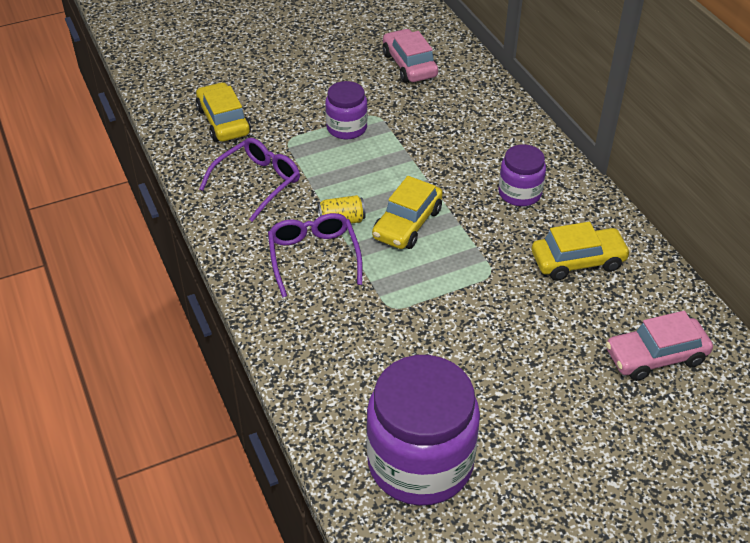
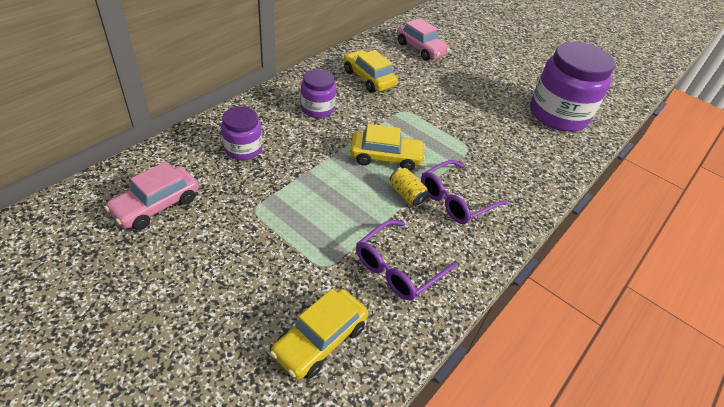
camera: 120 degrees left, 0 degrees up
purple glasses [199,138,300,222] -> purple glasses turned 60 degrees counterclockwise [356,220,456,301]
purple jar [325,81,368,139] -> purple jar moved to [221,107,262,160]

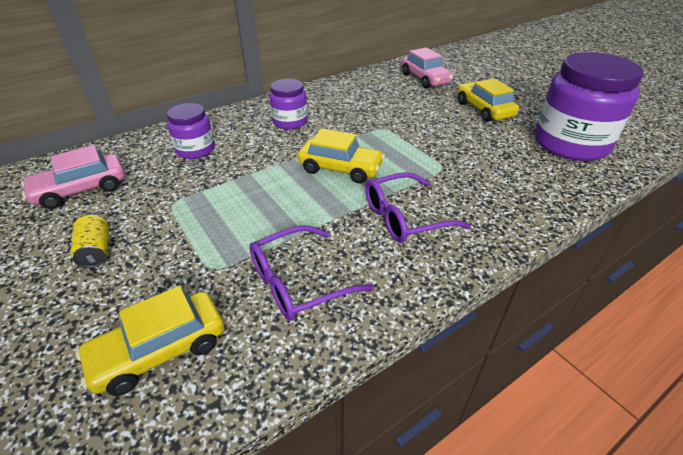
camera: 20 degrees right, 5 degrees down
yellow car [344,50,398,93] -> yellow car moved to [457,78,519,122]
yellow can [390,168,430,207] -> yellow can moved to [70,215,109,268]

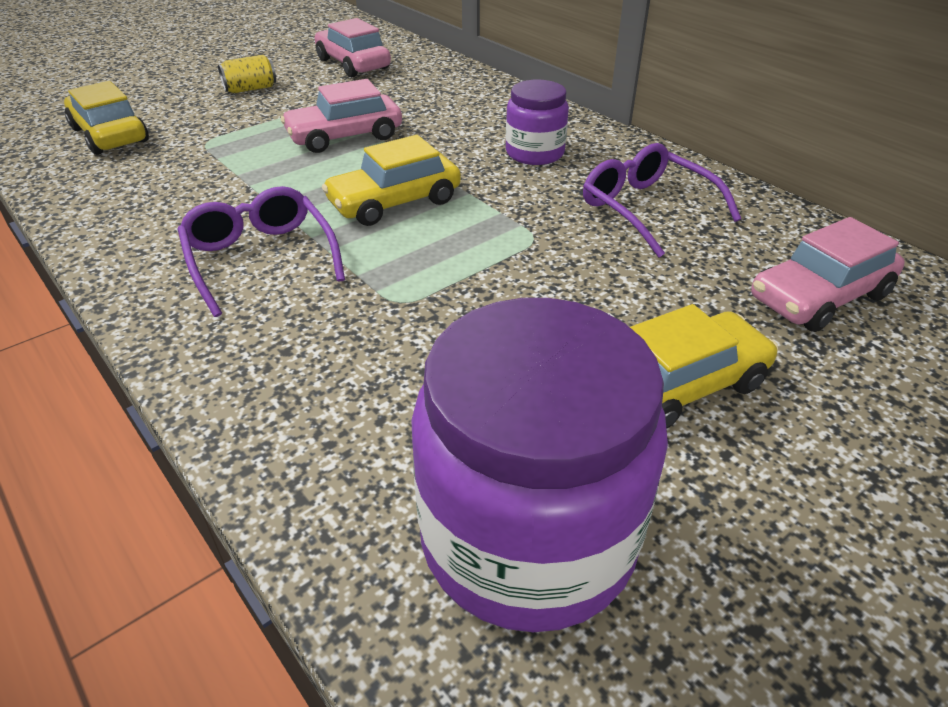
camera: 85 degrees right, 0 degrees up
purple jar [167,103,215,159] -> none
purple glasses [249,225,374,321] -> purple glasses moved to [583,143,741,258]
yellow car [298,128,385,183] -> yellow car turned 45 degrees clockwise [322,135,461,226]
none -> pink car [281,79,402,153]

